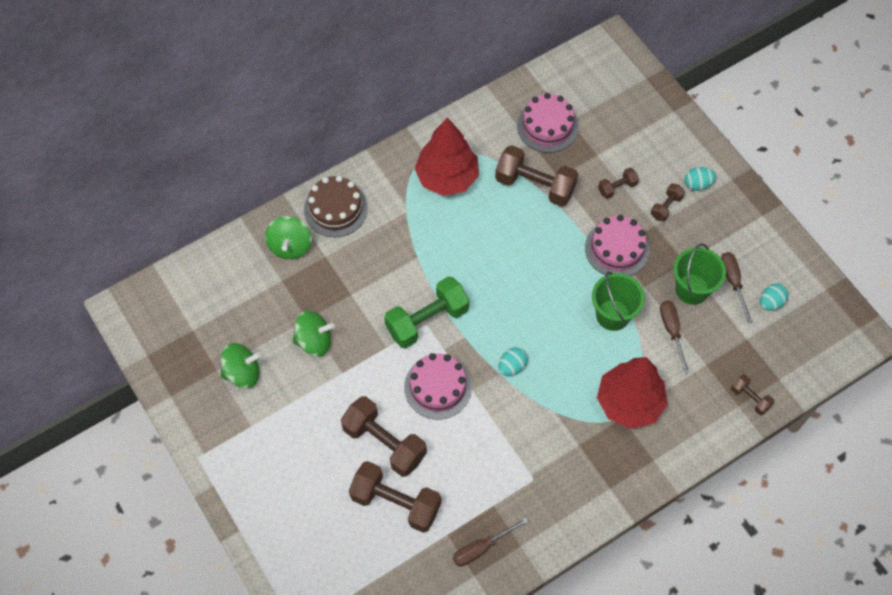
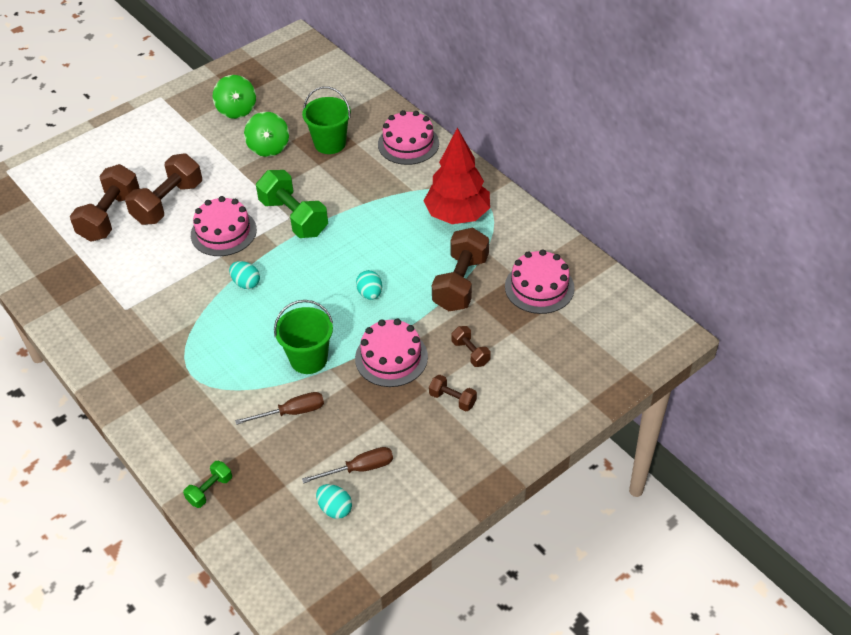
camera: 85 degrees right, 15 degrees down
green spinning top [265,216,312,260] -> none
brown cake [304,176,368,237] -> pink cake [378,110,439,165]
brown screwdriver [453,518,529,567] -> none
red tree [597,357,668,429] -> none
green bucket [674,244,726,305] -> green bucket moved to [302,86,351,154]
turquoise egg [685,167,716,191] -> turquoise egg moved to [356,270,382,300]
brown dumbbell [731,374,774,415] -> green dumbbell [183,461,232,508]

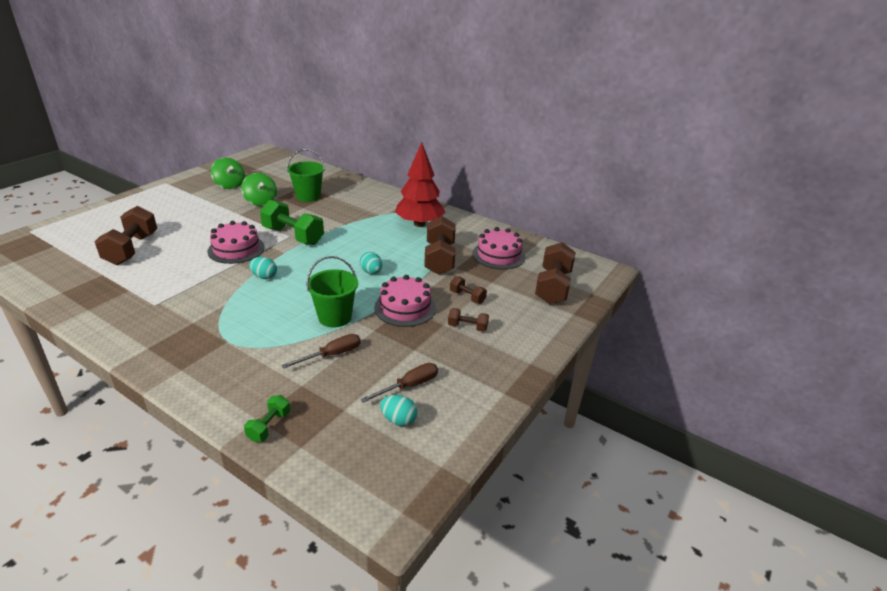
camera: 20 degrees left, 15 degrees down
brown dumbbell [125,153,202,225] -> brown dumbbell moved to [535,242,576,304]
pink cake [378,110,439,165] -> none

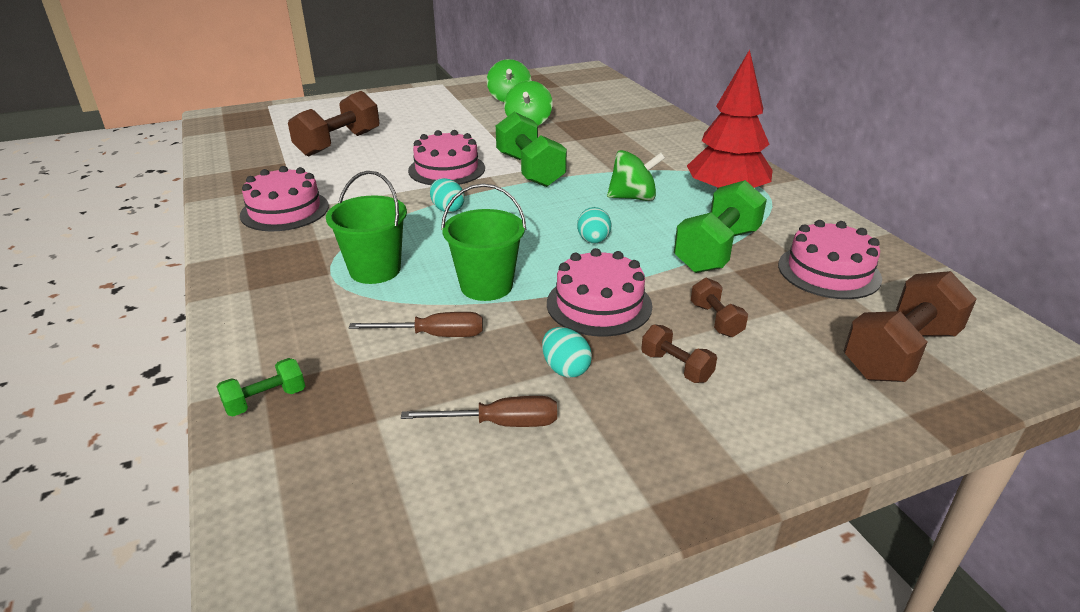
camera: 35 degrees right, 0 degrees up
green bucket [287,149,325,202] -> green bucket moved to [326,171,407,284]
turquoise egg [380,395,417,426] -> turquoise egg moved to [542,327,592,378]
brown dumbbell [424,216,456,275] -> green dumbbell [674,180,767,273]
none -> pink cake [240,166,329,231]
none -> green spinning top [607,150,665,201]

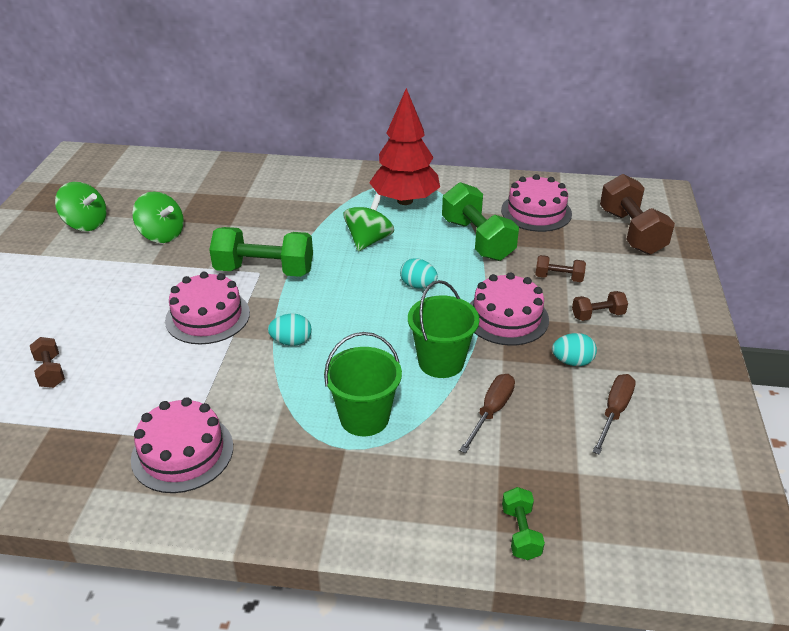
camera: 60 degrees left, 5 degrees up
brown dumbbell [288,91,380,157] -> brown dumbbell [30,337,65,388], size x0.50

